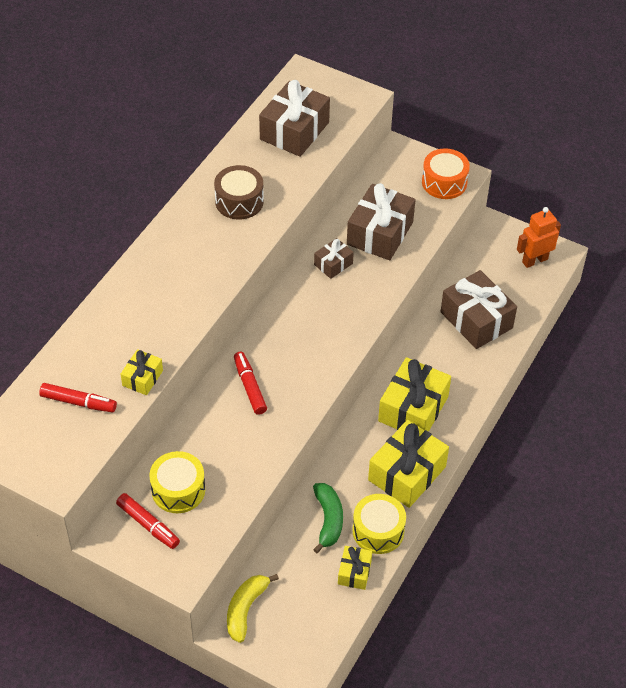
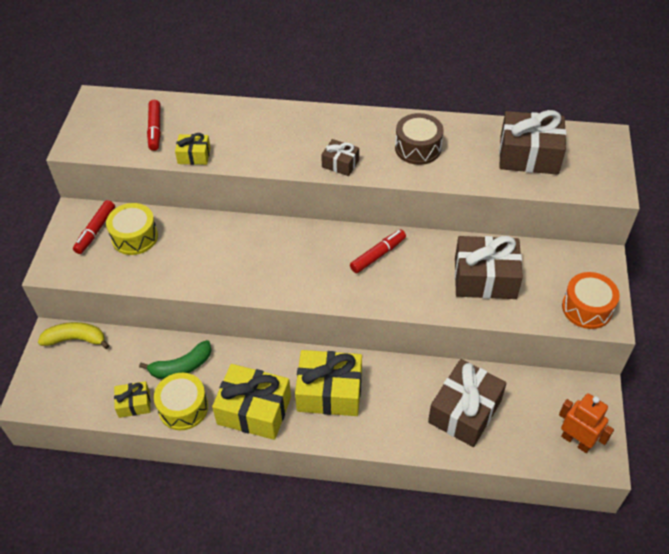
camera: 70 degrees right, 0 degrees up
red marker [234,352,267,415] -> red marker moved to [350,229,406,273]
brown gift [314,238,354,279] -> brown gift moved to [321,139,359,176]

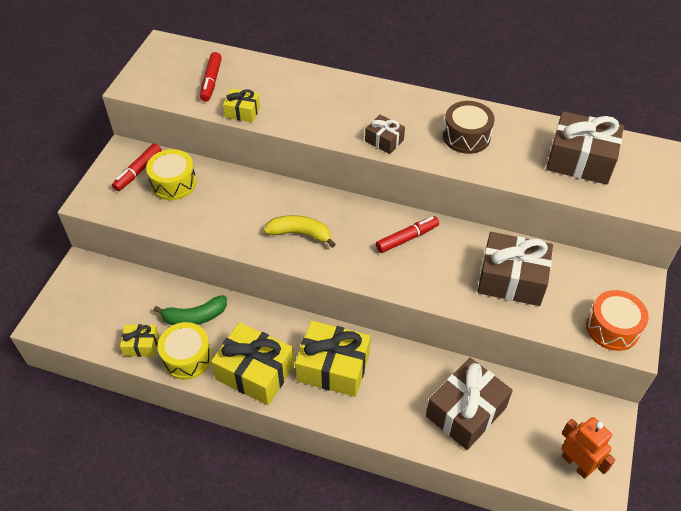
camera: 10 degrees right, 0 degrees up
yellow banana [38,322,109,349] -> yellow banana moved to [264,215,336,248]

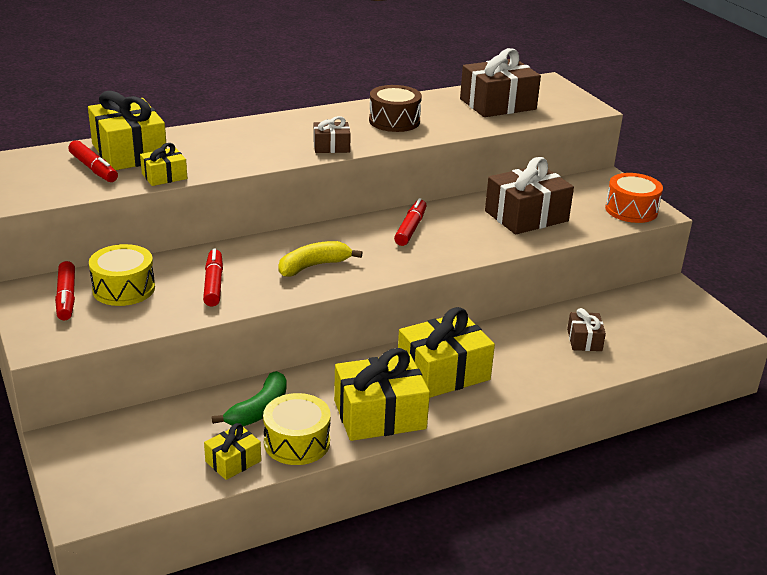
camera: 45 degrees left, 20 degrees down
brown gift [426,358,513,450] -> brown gift [567,308,606,351], size x0.52
orange robot [561,417,615,479] -> none
none -> yellow gift [88,91,167,170]
none -> red marker [203,248,223,306]

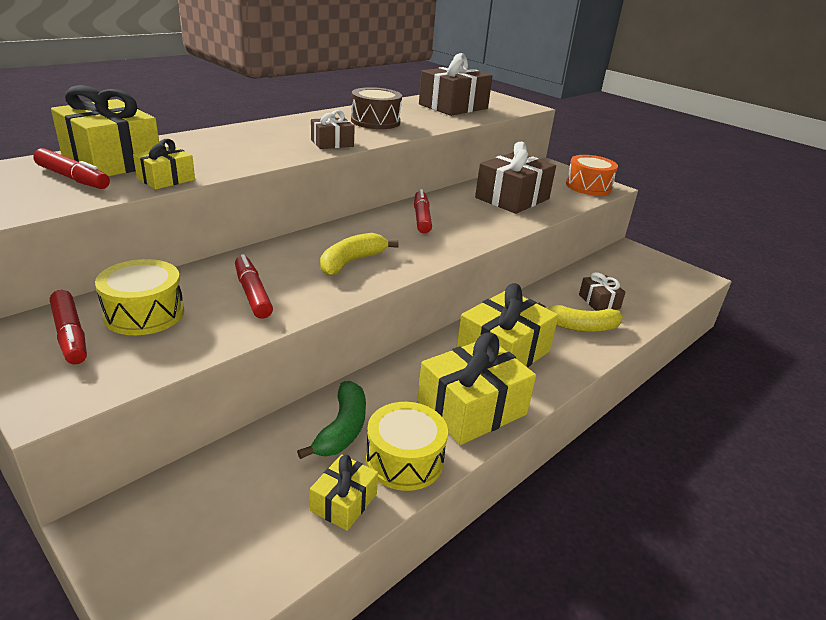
camera: 20 degrees left, 0 degrees up
none -> yellow banana [537,303,623,332]

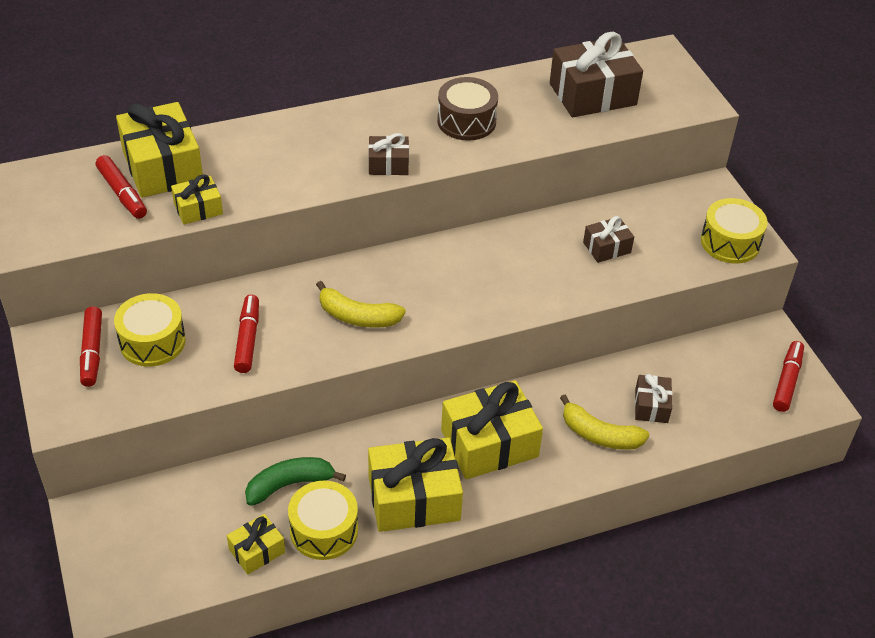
camera: 25 degrees right, 15 degrees up
green banana [297,381,366,459] -> green banana turned 150 degrees counterclockwise [245,457,346,506]
yellow banana [320,233,399,276] -> yellow banana turned 135 degrees counterclockwise [316,281,406,328]
red marker [414,189,432,233] -> red marker moved to [773,341,804,412]
brown gift [475,142,556,214] -> brown gift [583,216,634,263], size x0.52
orange drum [566,155,618,195] -> yellow drum [701,198,768,264]

